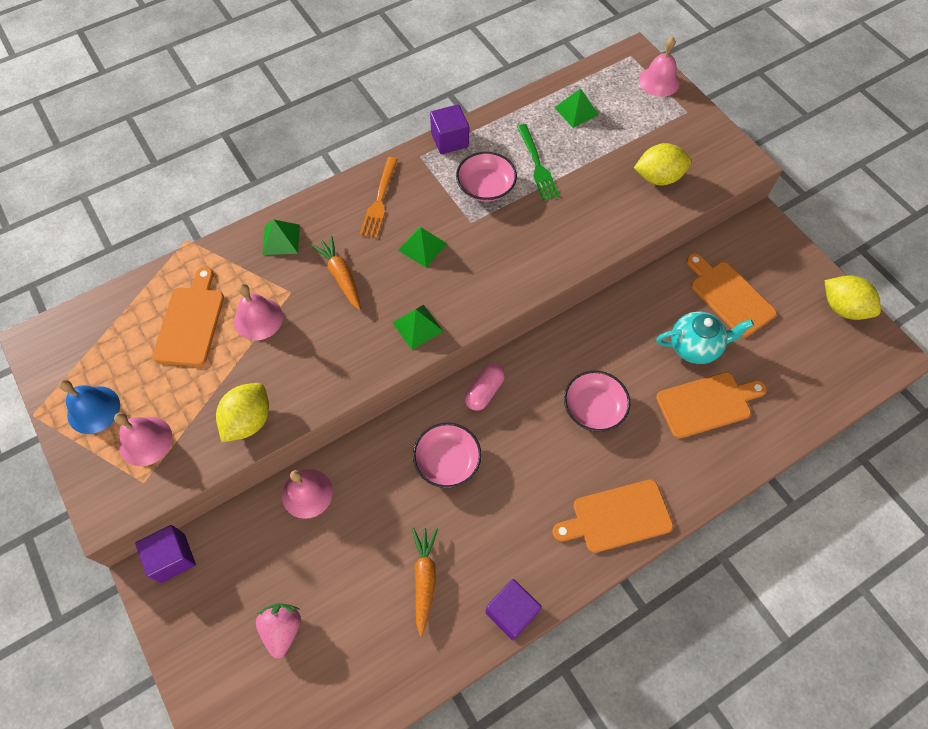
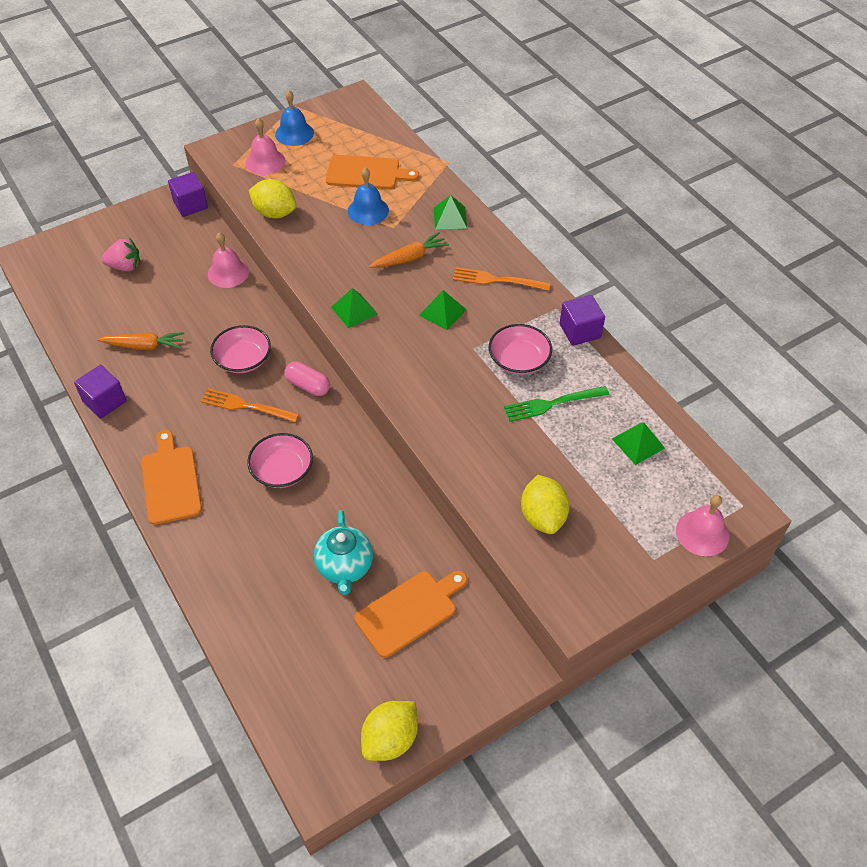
camera: 90 degrees right, 10 degrees down
pink bell [234,284,283,341] -> blue bell [348,167,389,225]
orange cutting board [656,372,767,439] -> none
none -> orange fork [201,388,299,422]

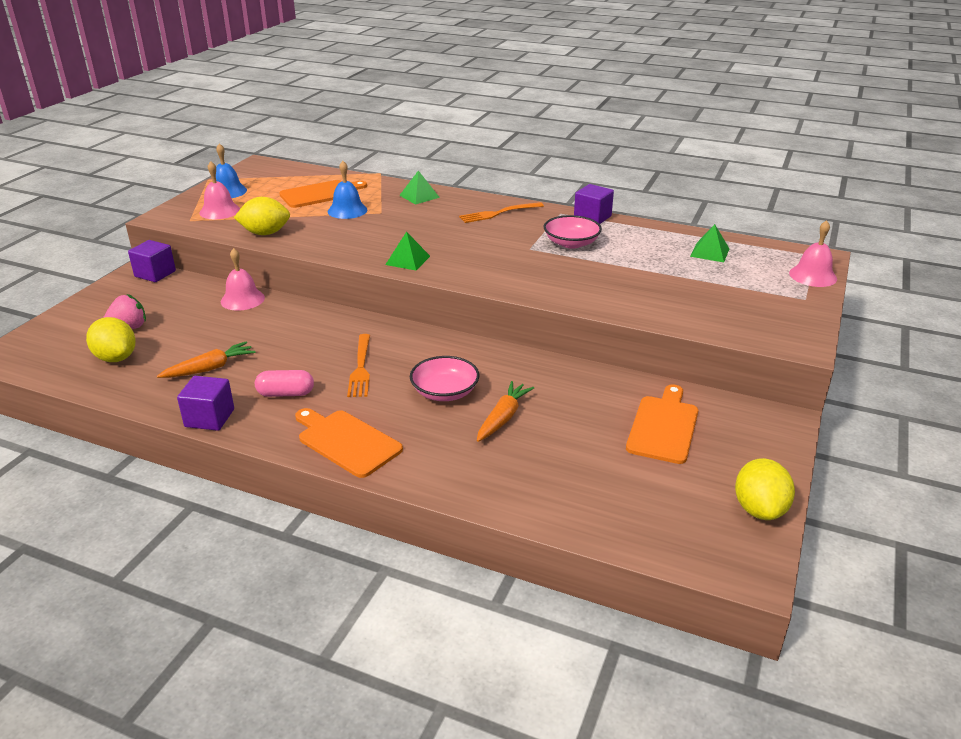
camera: 35 degrees left, 20 degrees down
orange fork [201,388,299,422] -> orange fork turned 75 degrees counterclockwise [347,334,370,397]
pink bowl [210,325,271,373] -> none
pink capsule [284,362,330,396] -> pink capsule moved to [255,370,314,397]
turquoise teapot [314,510,373,595] -> none
orange carrot [369,232,449,268] -> orange carrot moved to [477,381,534,442]
green pyramid [419,290,467,330] -> none
green fork [504,386,609,422] -> none
yellow lemon [521,475,570,534] -> yellow lemon moved to [86,317,136,362]

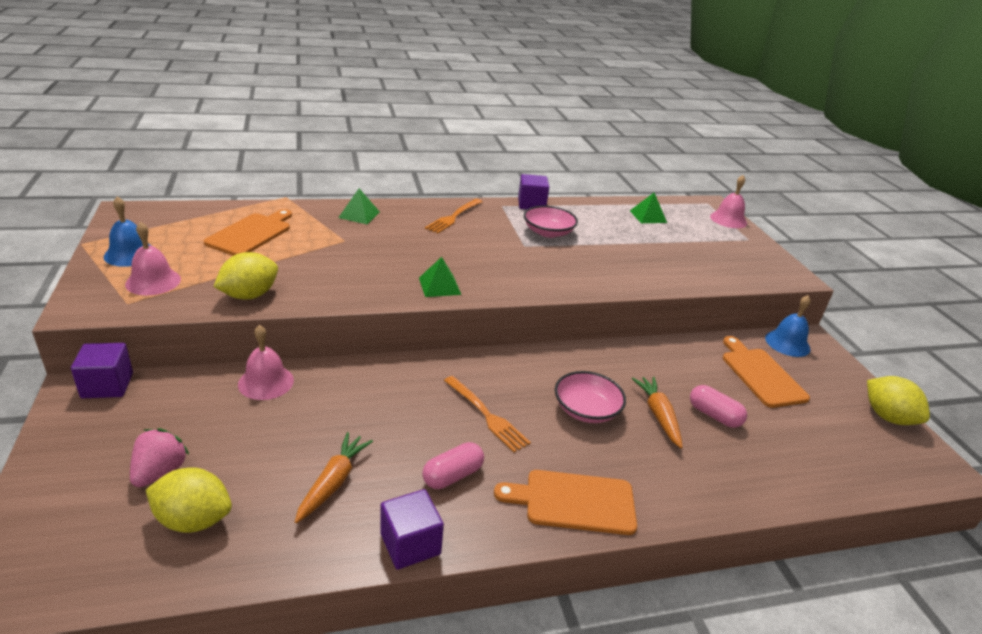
camera: 40 degrees left, 0 degrees up
blue bell [328,161,367,219] -> blue bell moved to [765,295,811,357]
none -> pink capsule [690,385,747,428]

